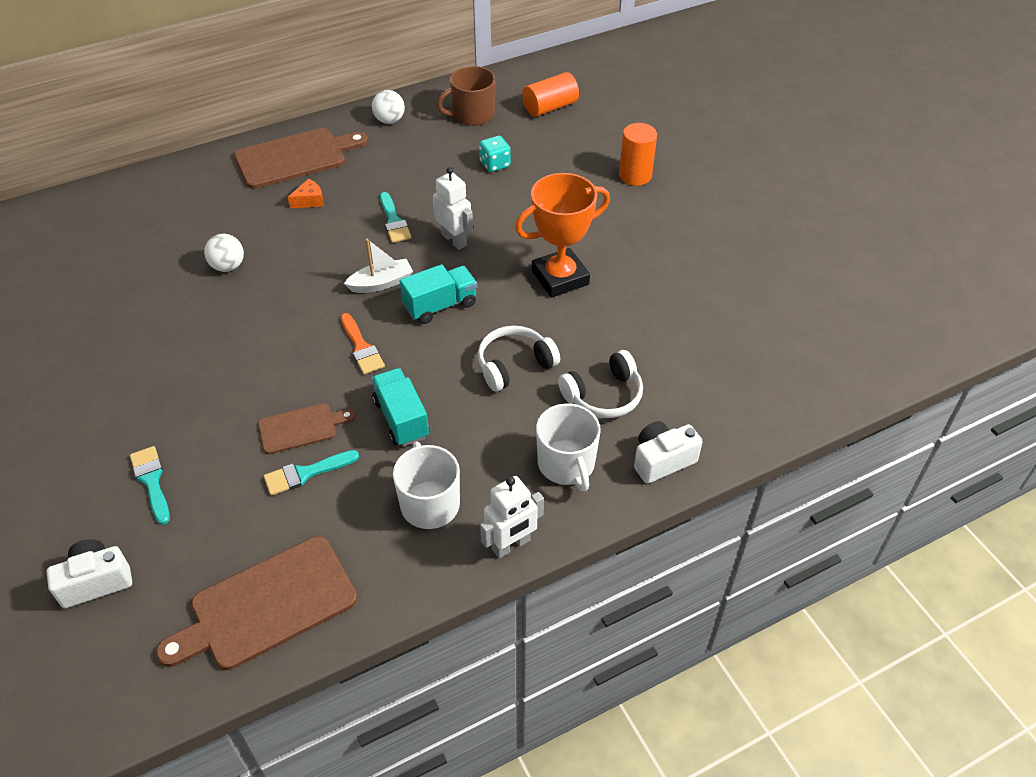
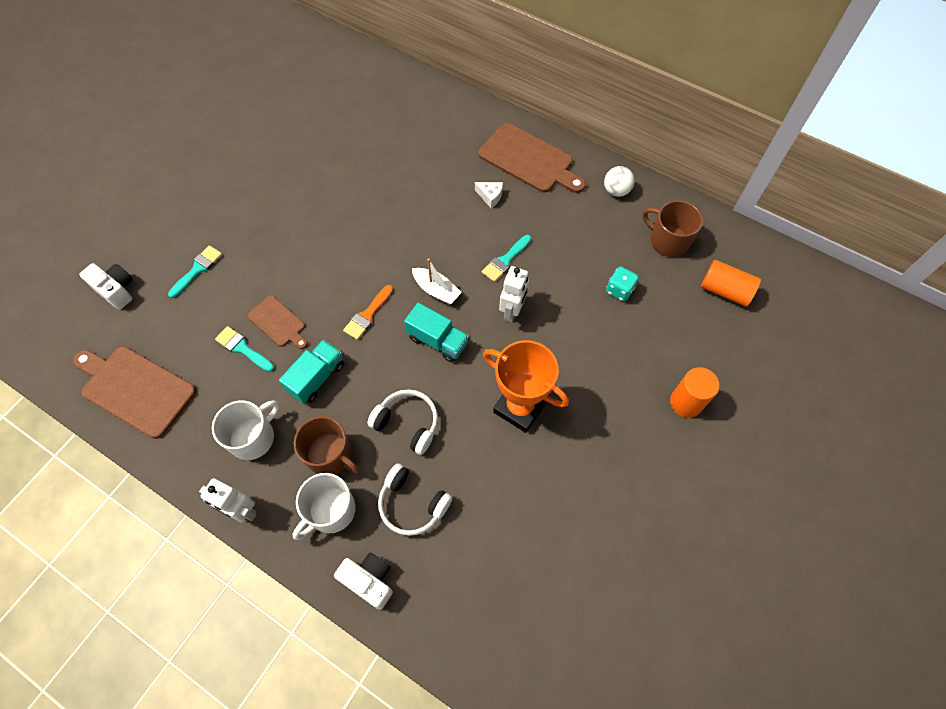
camera: 60 degrees right, 15 degrees up
white ball [204,234,244,272] -> none
orange cheese [288,179,324,208] -> white cheese [475,182,503,208]
none -> brown mug [294,416,359,475]

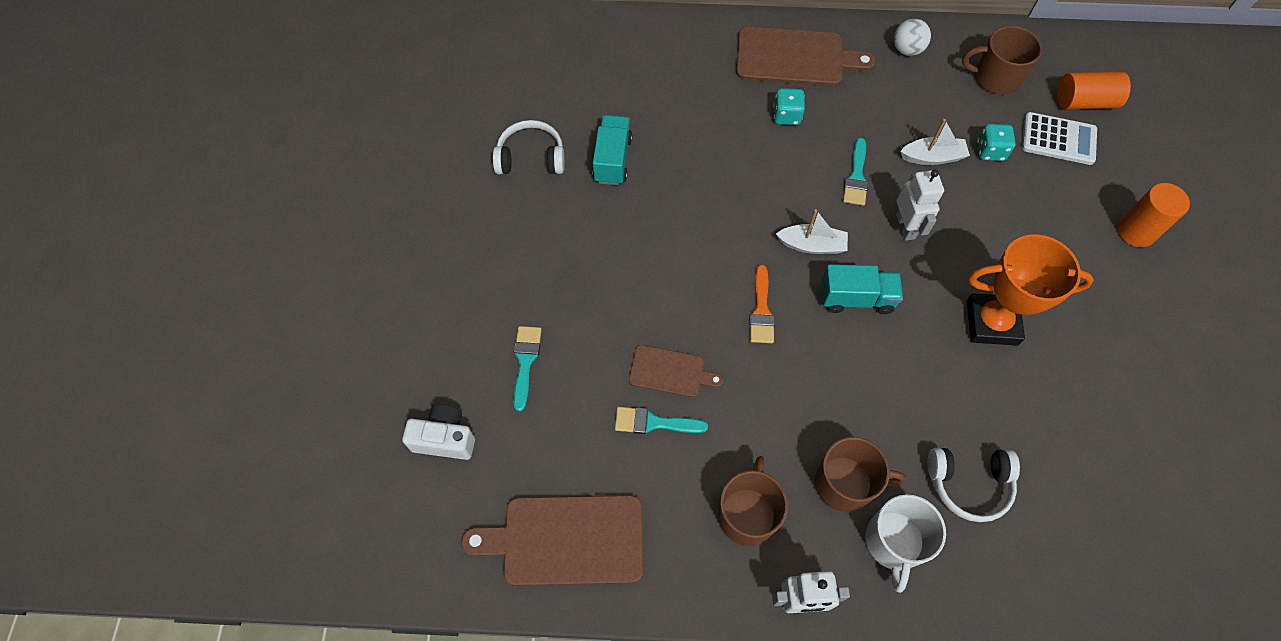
camera: 30 degrees left, 0 degrees up
white mug [212,400,279,460] -> brown mug [718,456,788,546]
turquoise truck [279,340,344,404] -> turquoise truck moved to [593,115,632,185]
white camera [334,552,393,610] -> none
white headphones [367,389,438,455] -> white headphones moved to [493,120,565,174]
white cheese [475,182,503,208] -> turquoise dice [773,88,805,125]
none -> white boat [900,119,970,165]
none -> white calculator [1022,112,1097,165]

